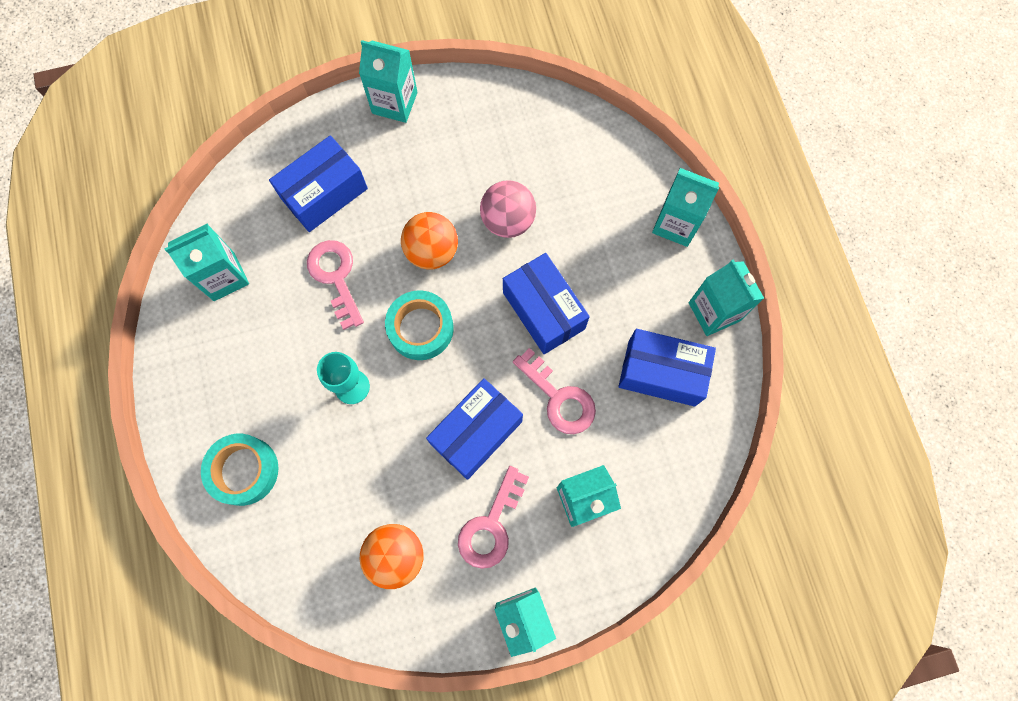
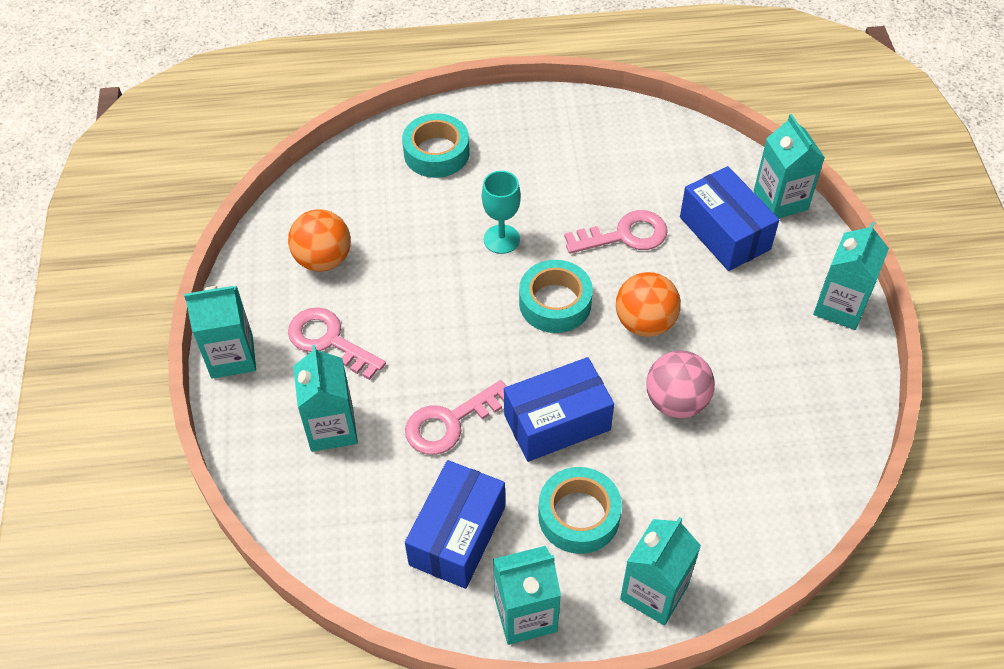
camera: 100 degrees right, 20 degrees down
turquoise carton [165,223,249,301] -> turquoise carton moved to [754,114,825,218]
blue box [426,378,523,480] -> none
none -> turquoise tape [538,467,622,554]

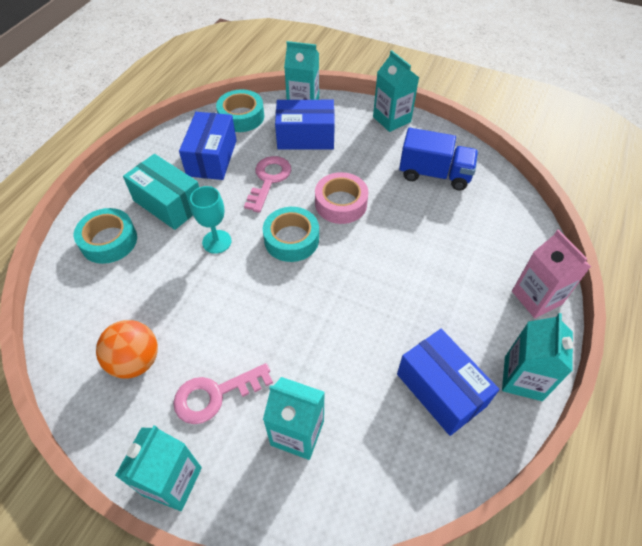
camera: 60 degrees left, 0 degrees up
pink key [405,380,507,455] -> none
blue box [504,357,614,462] -> blue box moved to [179,112,237,180]
turquoise tape [538,467,622,554] -> turquoise tape moved to [216,89,264,132]
orange ball [616,272,681,337] -> pink tape [315,172,369,224]
turquoise carton [620,517,701,625] -> pink carton [512,229,591,318]
pink ball [646,350,715,418] -> none
none -> turquoise box [123,154,199,230]
none -> blue truck [399,128,478,190]

